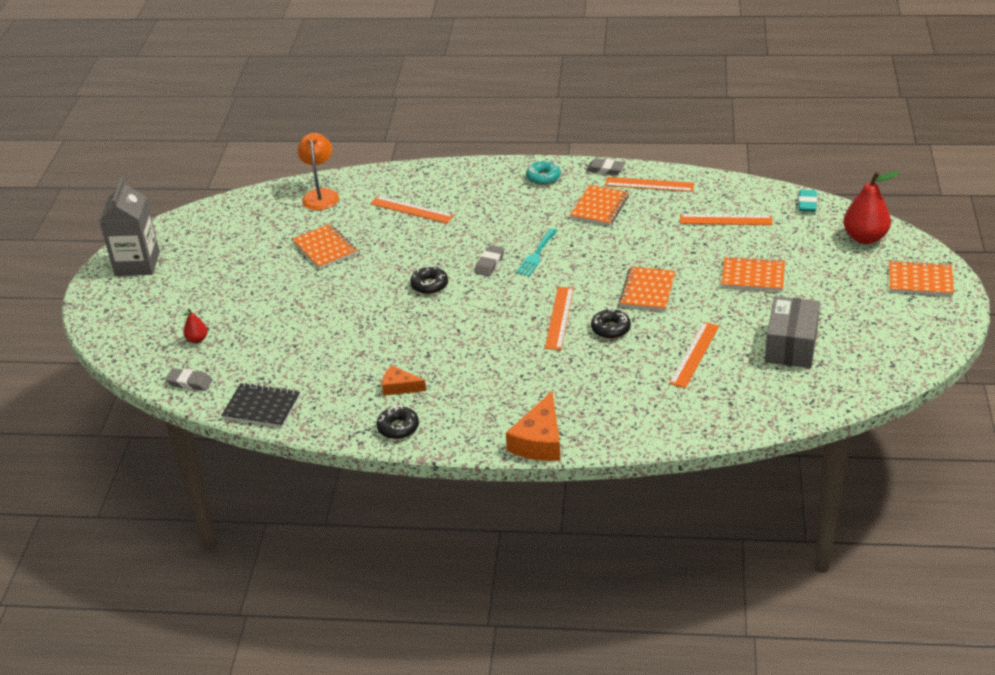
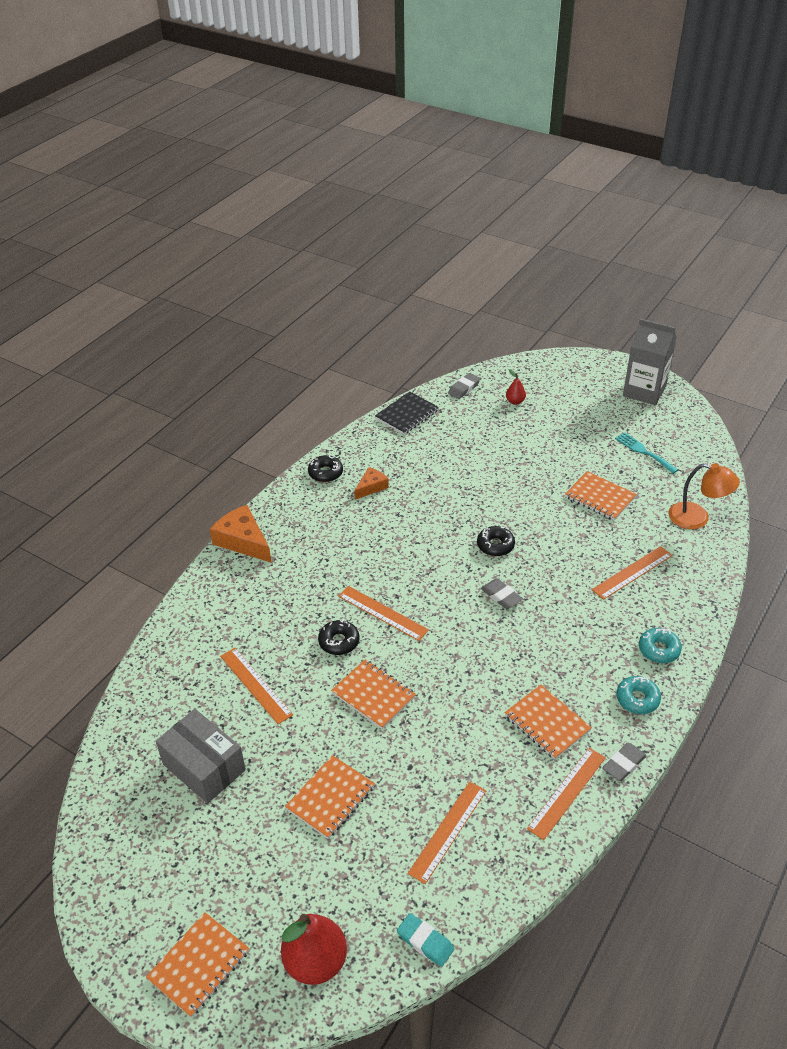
camera: 115 degrees right, 5 degrees up
orange notebook [292,224,357,269] -> orange notebook turned 45 degrees clockwise [565,471,637,520]
turquoise fork [516,228,557,277] -> turquoise fork moved to [615,432,678,474]
none -> turquoise donut [639,628,682,663]

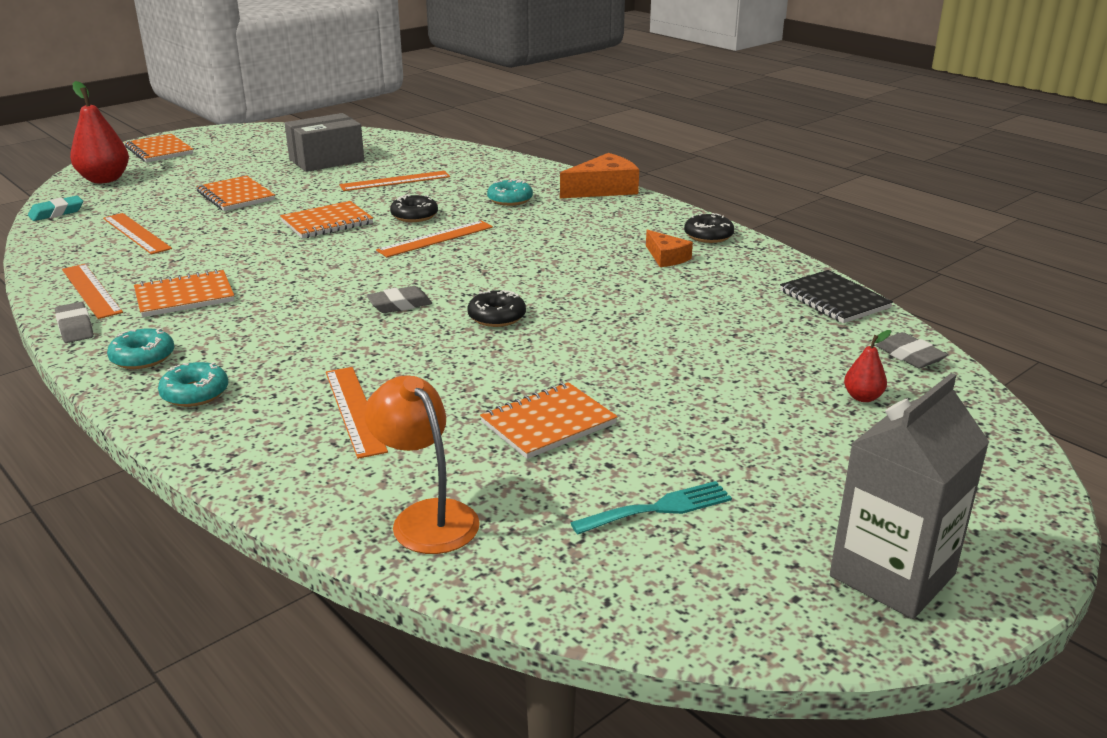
camera: 105 degrees right, 15 degrees down
orange lamp [668,463,740,529] -> orange lamp turned 105 degrees clockwise [364,376,480,554]
none -> turquoise donut [487,179,533,206]

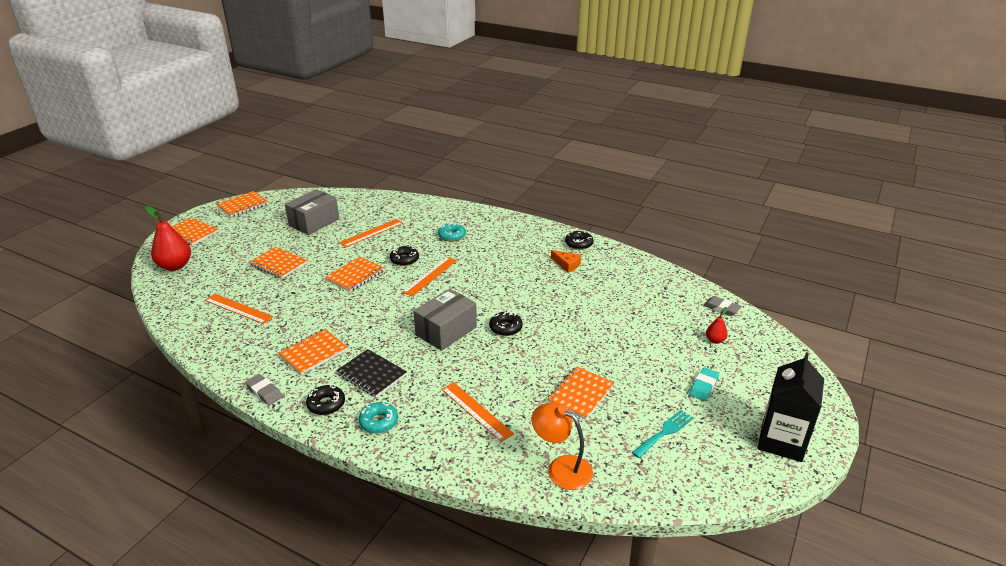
camera: 20 degrees left, 5 degrees up
turquoise eraser [28,196,83,221] -> turquoise eraser moved to [689,368,719,401]
orange ruler [62,264,123,319] -> none
turquoise donut [107,328,174,369] -> black donut [306,384,345,415]
grey eraser [366,286,432,313] -> grey box [413,289,477,351]
orange cheese [560,153,639,198] -> none
black notebook [780,270,893,323] -> black notebook moved to [336,349,407,397]
grey carton [830,373,989,619] -> black carton [758,352,824,462]
none -> orange notebook [217,191,268,217]

